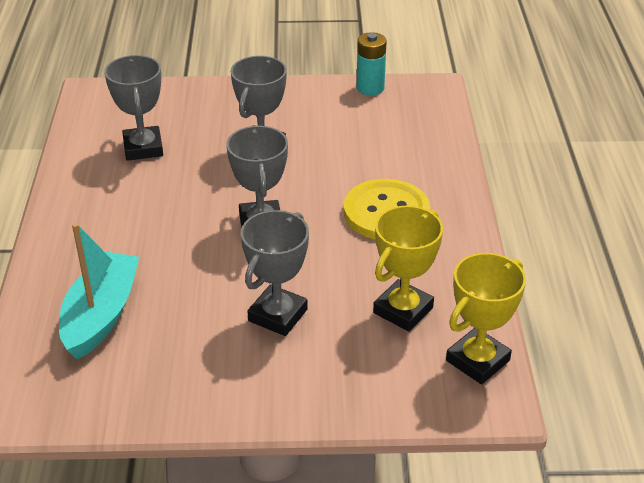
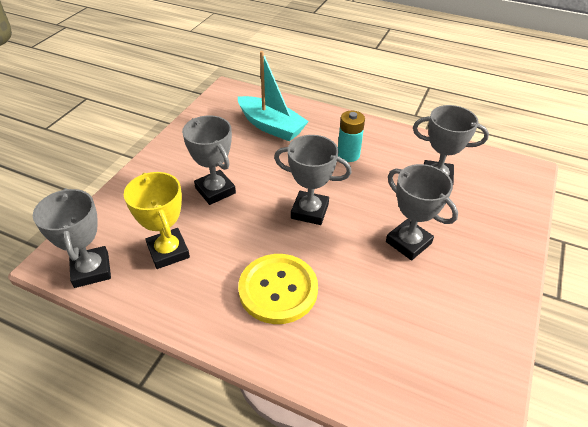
camera: 115 degrees right, 5 degrees up
turquoise battery [357,32,387,95] -> turquoise battery moved to [338,111,365,162]
yellow trophy [446,253,526,384] -> grey trophy [33,188,111,288]

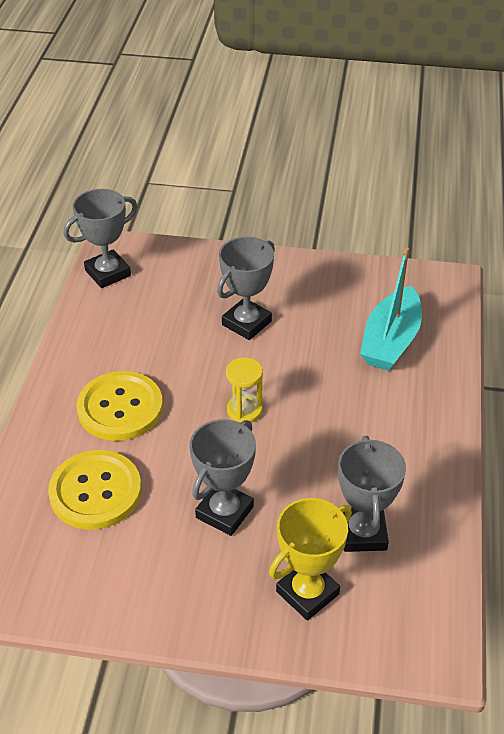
camera: 75 degrees right, 0 degrees up
yellow trophy [124,172,190,269] -> yellow trophy moved to [269,498,352,621]
grey trophy [274,135,352,225] -> yellow hourglass [226,358,263,423]
turquoise battery [338,111,365,162] -> none
none -> yellow button [48,450,142,530]

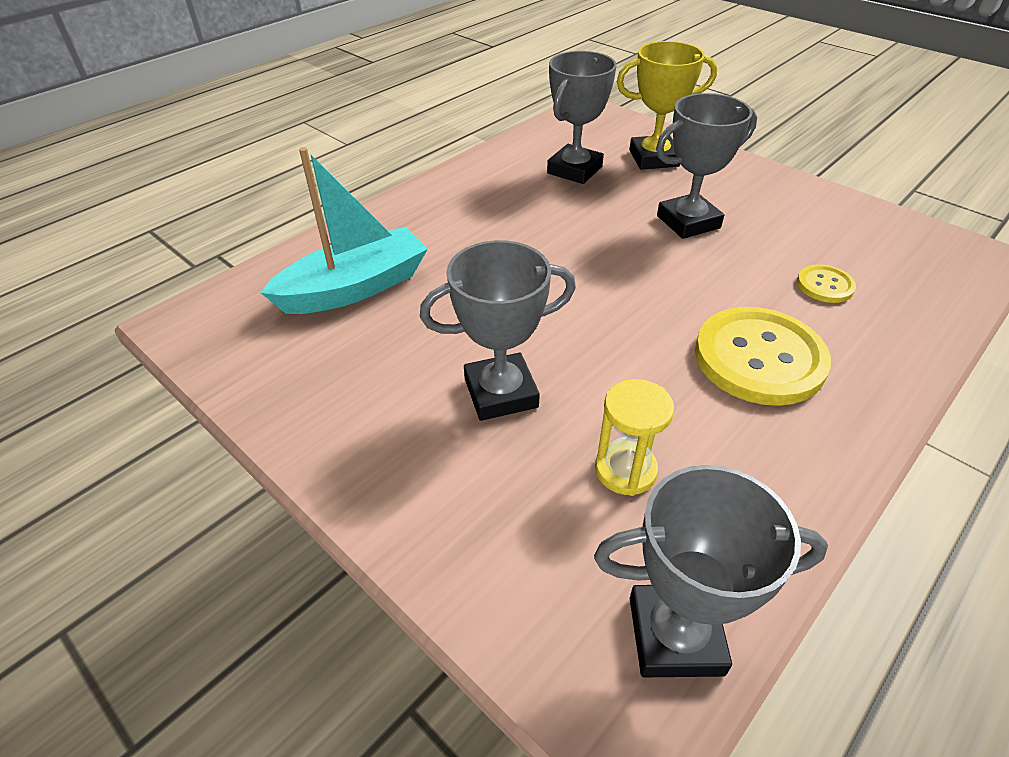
camera: 145 degrees left, 0 degrees up
yellow button [48,450,142,530] -> yellow button [797,264,856,303], size x0.48
yellow hourglass [226,358,263,423] -> yellow hourglass moved to [595,379,674,496]

